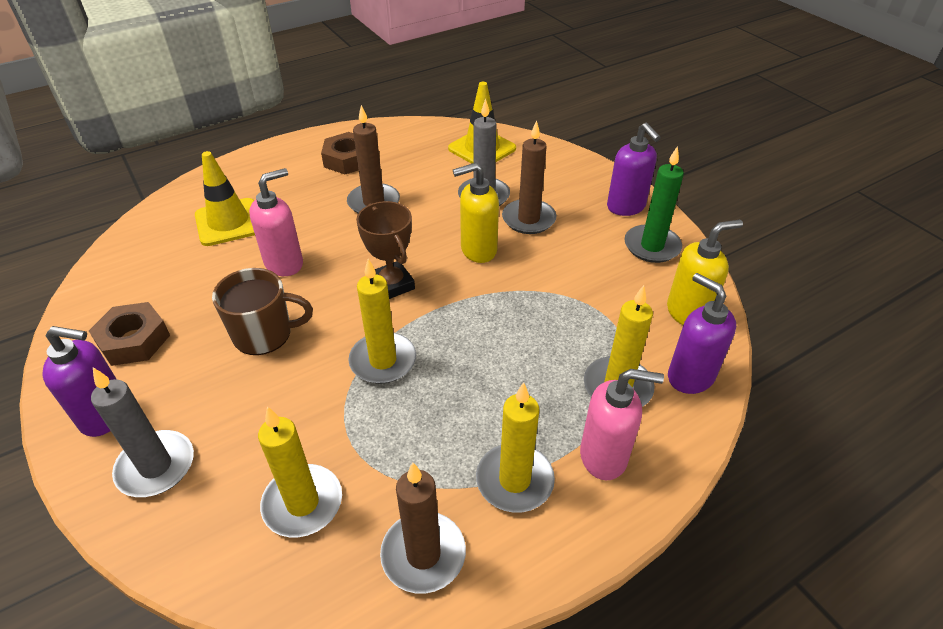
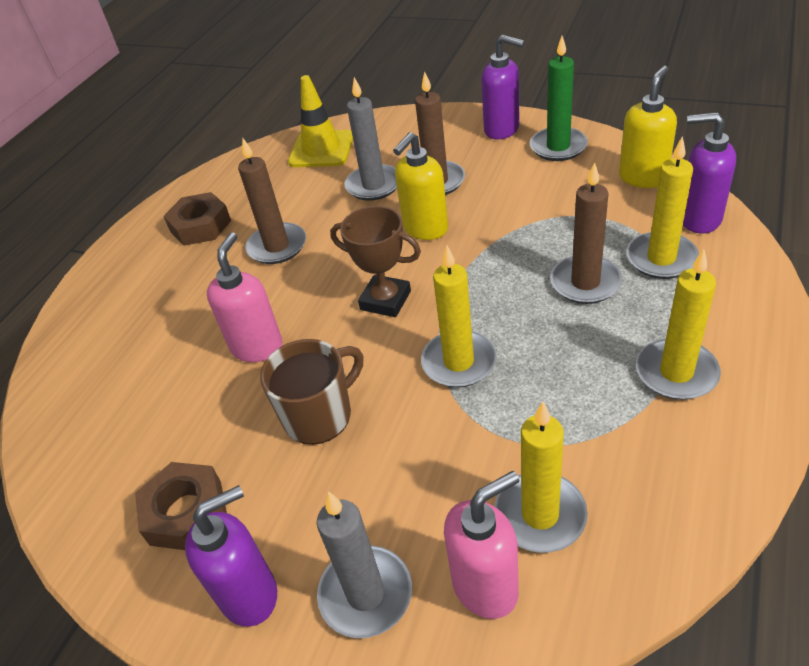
camera: 30 degrees left, 0 degrees up
yellow traffic cone [195,151,255,246] -> none
brown candle [380,462,466,594] -> brown candle moved to [550,162,623,304]
pink soap dispenser [580,369,664,480] -> pink soap dispenser moved to [444,471,519,619]

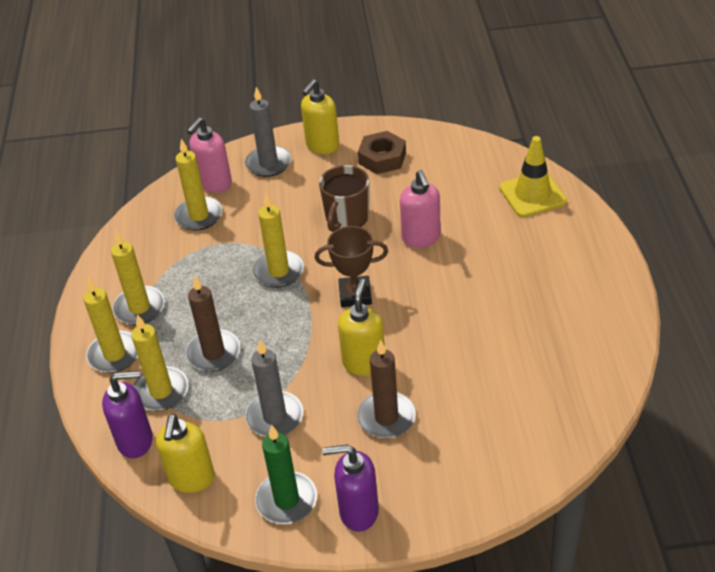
camera: 150 degrees right, 0 degrees up
brown nut [163,192,231,246] -> none
purple soap dispenser [185,485,277,627] -> yellow soap dispenser [301,79,339,154]
brown candle [238,138,306,264] -> none
yellow traffic cone [288,75,353,167] -> yellow traffic cone moved to [499,136,567,217]
grey candle [345,77,397,201] -> grey candle moved to [245,340,303,437]
none -> yellow candle [83,278,138,373]

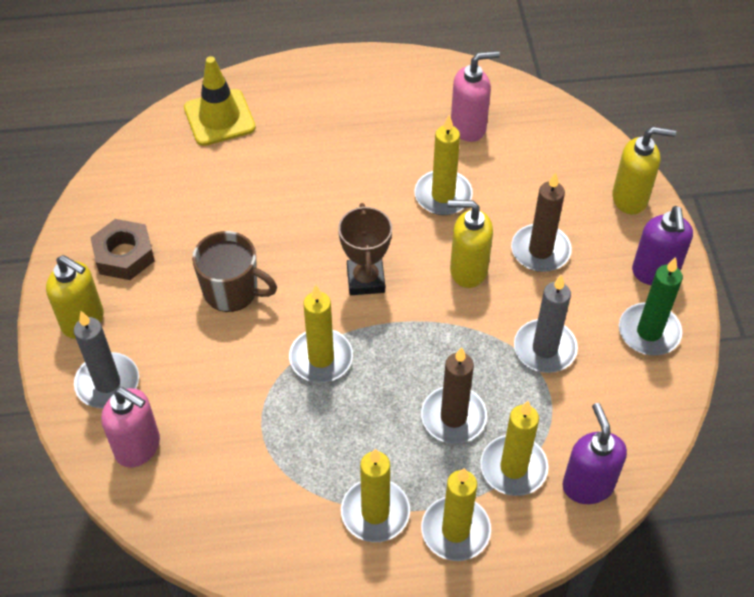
camera: 95 degrees left, 10 degrees up
yellow soap dispenser [156,414,215,493] -> yellow soap dispenser moved to [612,127,676,214]
yellow candle [174,139,223,231] -> yellow candle moved to [415,115,473,215]
pink soap dispenser [400,170,441,248] -> pink soap dispenser moved to [451,51,500,142]

